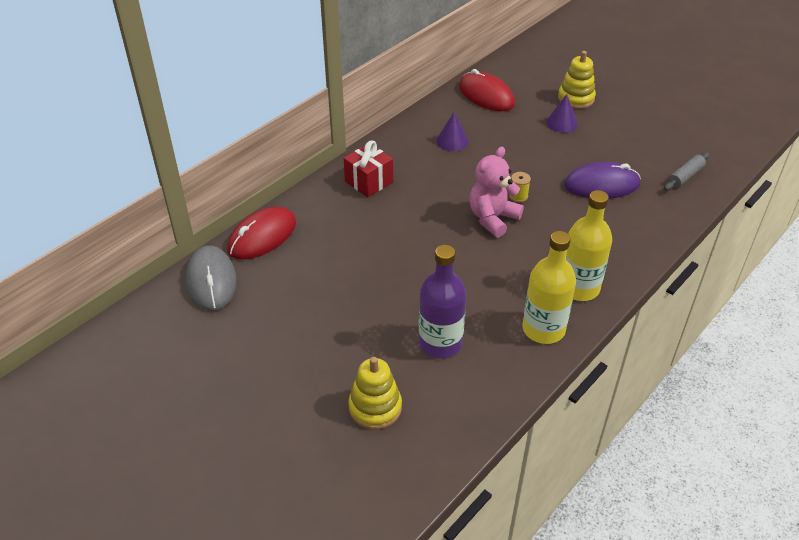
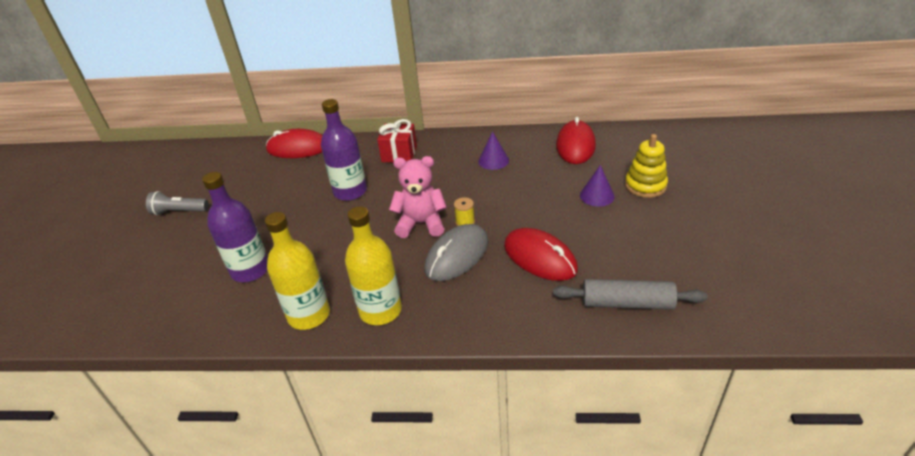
camera: 55 degrees right, 5 degrees down
grey mouse [186,245,237,311] -> grey mouse moved to [425,224,488,281]
yellow stacking toy [348,357,402,429] -> none
purple mouse [564,162,641,199] -> red mouse [504,228,578,281]
grey rolling pin [664,152,709,190] -> grey rolling pin [553,279,708,310], size x1.50
none -> grey flashlight [146,191,209,216]
none -> purple bottle [321,99,367,201]

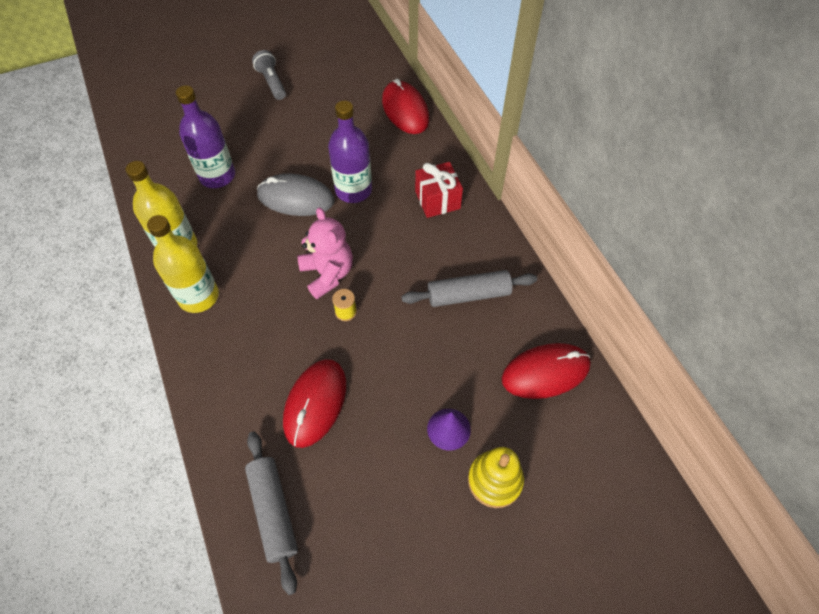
camera: 60 degrees right, 20 degrees up
grey mouse [425,224,488,281] -> grey mouse moved to [257,174,334,216]
purple cone [478,132,509,170] -> grey rolling pin [401,270,537,307]

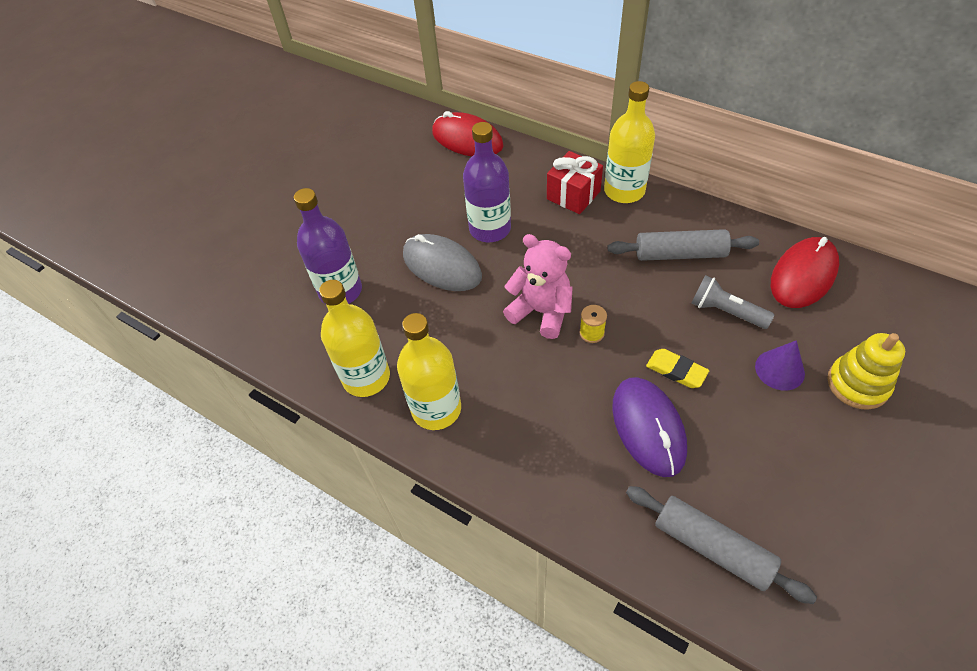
camera: 30 degrees left, 5 degrees down
grey flashlight [252,50,286,100] -> grey flashlight moved to [691,275,774,329]
grey mouse [257,174,334,216] -> grey mouse turned 60 degrees clockwise [403,234,482,291]
red mouse [283,359,346,448] -> purple mouse [612,377,687,477]
grey rolling pin [401,270,537,307] -> grey rolling pin turned 45 degrees clockwise [608,229,759,261]
none -> yellow bottle [604,81,655,203]
none -> yellow eraser [646,349,709,388]

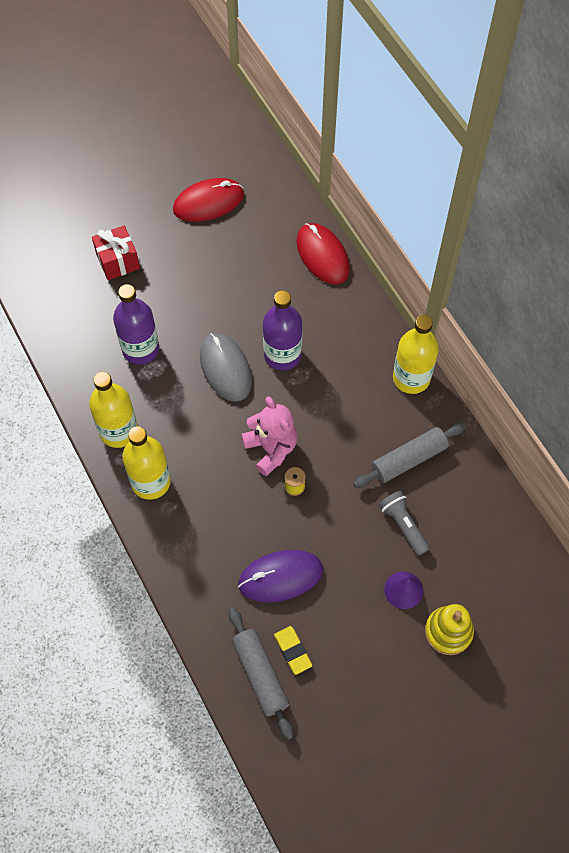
camera: 25 degrees right, 10 degrees up
red gift [547,151,603,214] -> red gift moved to [92,226,140,280]
grey rolling pin [608,229,759,261] -> grey rolling pin turned 60 degrees counterclockwise [353,423,466,488]
purple mouse [612,377,687,477] -> purple mouse turned 60 degrees clockwise [238,550,323,602]
yellow eraser [646,349,709,388] -> yellow eraser moved to [274,626,312,675]
red mouse [771,237,839,308] -> red mouse moved to [173,178,244,222]

